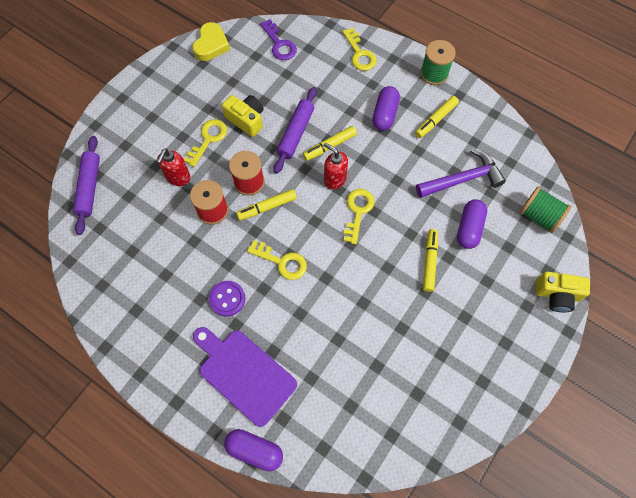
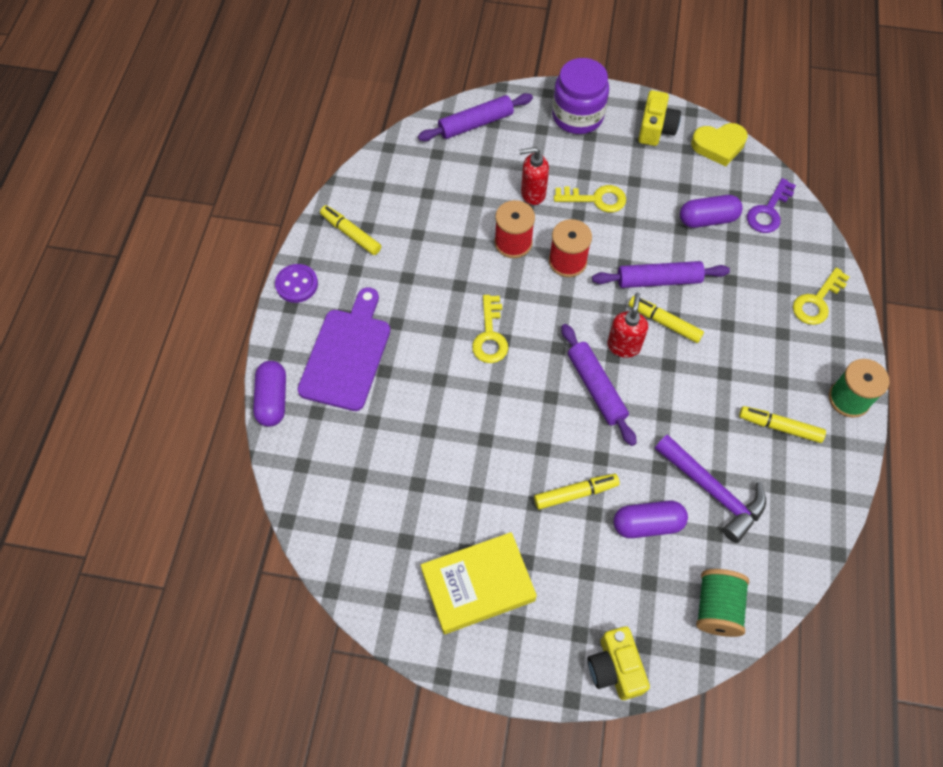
camera: 65 degrees right, 5 degrees down
purple button [209,281,245,316] -> purple button moved to [275,264,318,303]
yellow camera [222,95,263,137] -> yellow camera moved to [638,90,681,146]
yellow marker [236,189,297,220] -> yellow marker moved to [320,205,381,255]
yellow key [343,189,375,244] -> purple rolling pin [561,324,637,446]
purple capsule [372,86,400,131] -> purple capsule moved to [680,195,743,228]
none -> yellow book [421,532,537,634]
none -> purple jar [552,58,609,134]

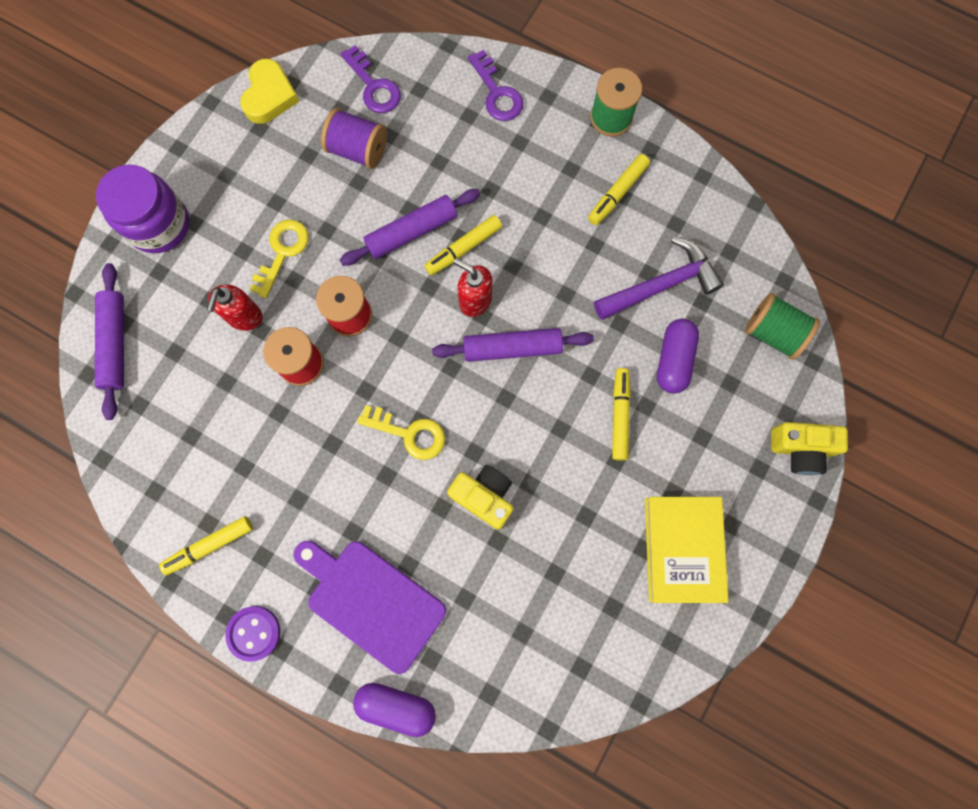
camera: 70 degrees left, 15 degrees up
purple rolling pin [592,261,730,288] -> purple rolling pin turned 45 degrees clockwise [340,189,481,266]
yellow camera [638,90,681,146] -> yellow camera moved to [447,465,514,530]
purple capsule [680,195,743,228] -> purple spool [321,108,387,169]
yellow key [793,268,849,325] -> purple key [468,50,524,121]

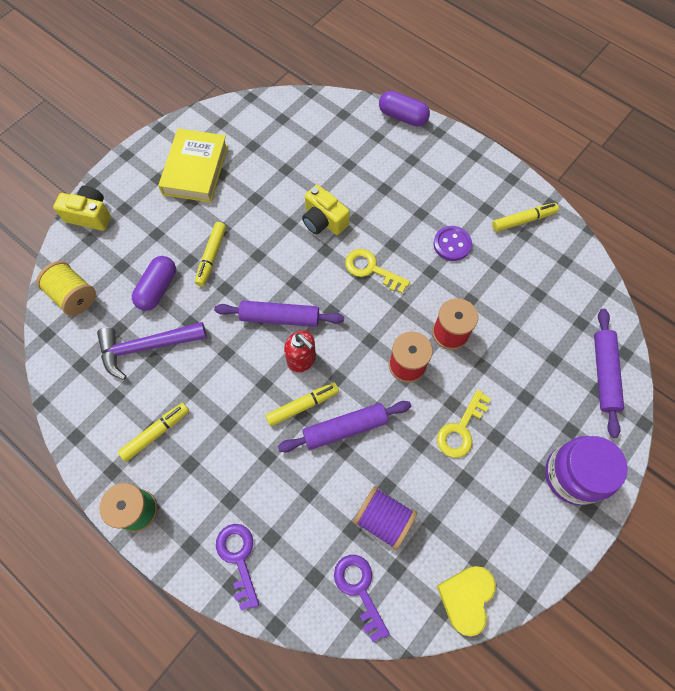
camera: 170 degrees left, 10 degrees down
red soap dispenser [207,285,263,330] -> none
purple button [225,606,280,662] -> purple button moved to [434,226,472,261]
purple cutting board [294,541,446,674] -> none
green spool [745,293,820,360] -> yellow spool [36,261,96,316]

